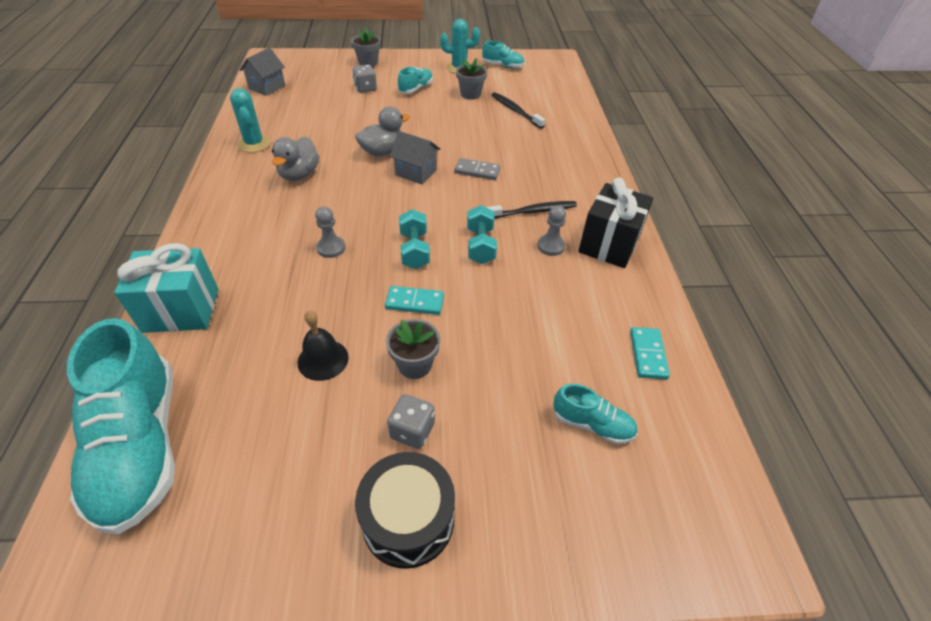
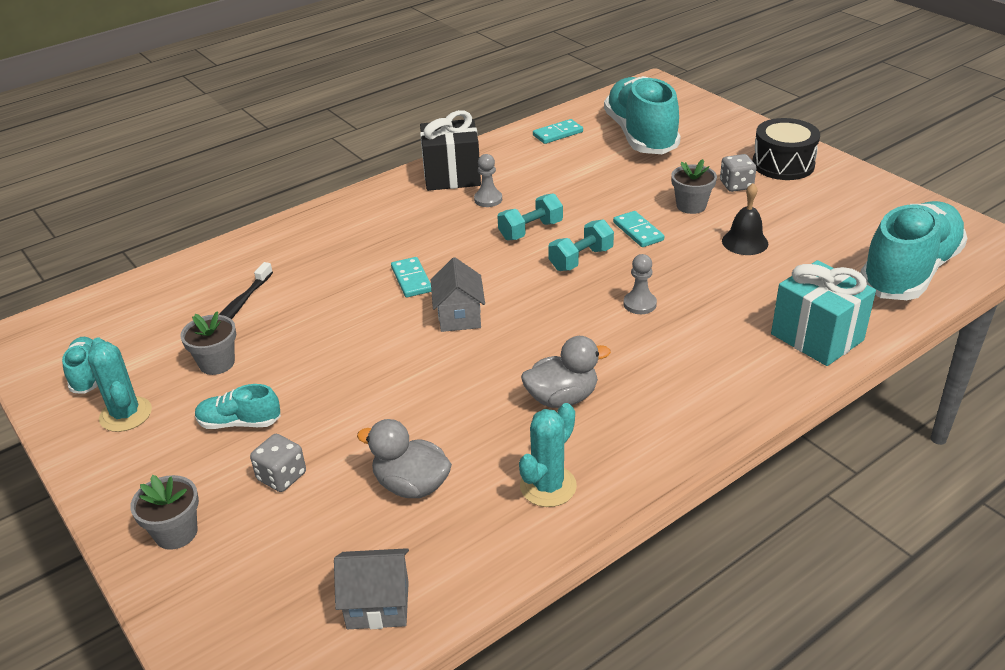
camera: 120 degrees left, 10 degrees down
grey duck [355,107,410,156] -> grey duck moved to [357,419,452,498]
grey domino [454,158,501,180] -> turquoise domino [391,257,431,298]
black toothbrush [486,201,577,219] -> none
turquoise shoe [553,384,638,444] -> turquoise shoe [604,76,681,154], size x2.19

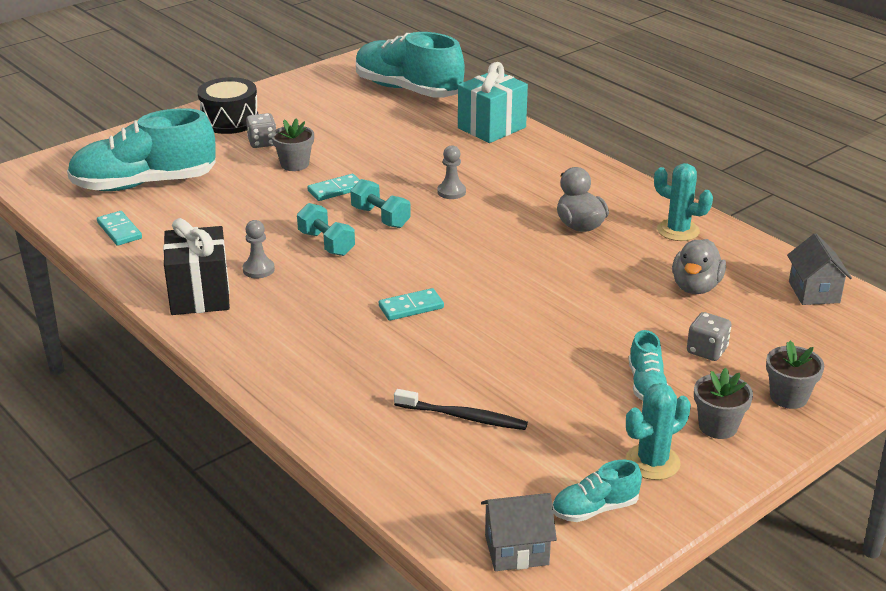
camera: 95 degrees left, 5 degrees down
grey flower pot [180,311,236,375] -> grey flower pot moved to [694,368,753,439]
grey house [431,257,485,332] -> grey house moved to [481,493,557,571]
black bell [722,183,768,255] -> none

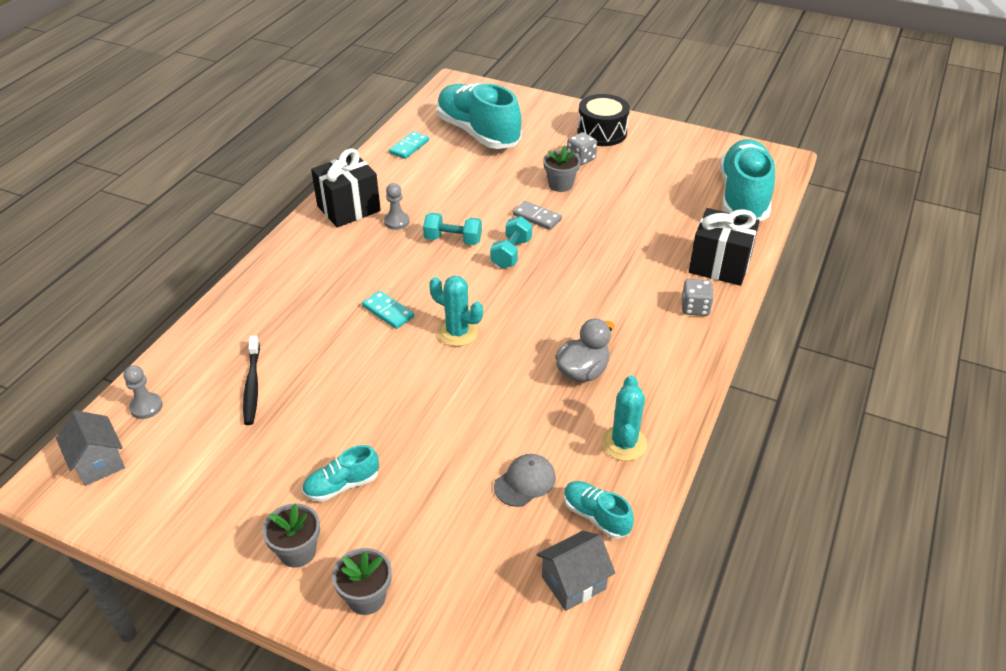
camera: 65 degrees right, 10 degrees up
turquoise dumbbell [297,203,355,256] -> turquoise dumbbell turned 75 degrees clockwise [423,213,482,245]
turquoise domino [307,174,360,201] -> grey domino [513,201,562,230]
grey pawn [437,145,466,199] -> grey pawn moved to [123,365,163,419]
turquoise gift [458,62,528,143] -> black gift [689,208,760,286]
turquoise shoe [552,460,642,522] -> turquoise shoe moved to [564,481,634,539]
turquoise cactus [625,383,691,480] -> turquoise cactus moved to [429,275,483,346]
grey duck [672,239,726,294] -> grey cap [494,454,556,507]
grey dice [687,312,731,361] -> grey dice moved to [681,279,714,316]

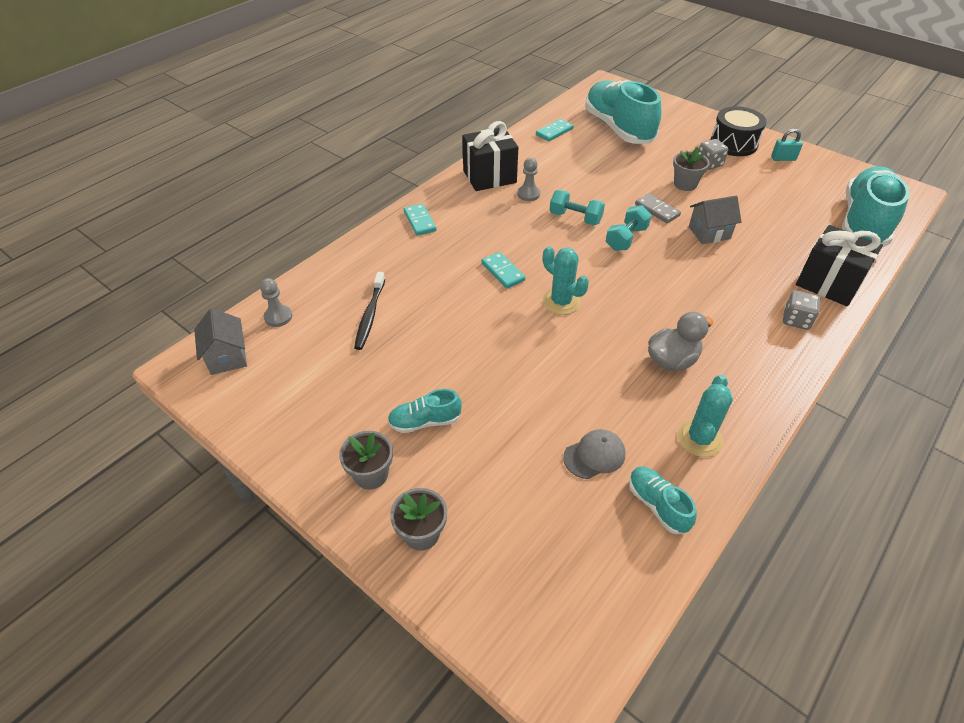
camera: 15 degrees right, 5 degrees up
grey house [537,531,615,611] -> grey house moved to [689,196,742,244]
none -> turquoise domino [404,204,437,236]
none -> turquoise padlock [771,129,803,161]

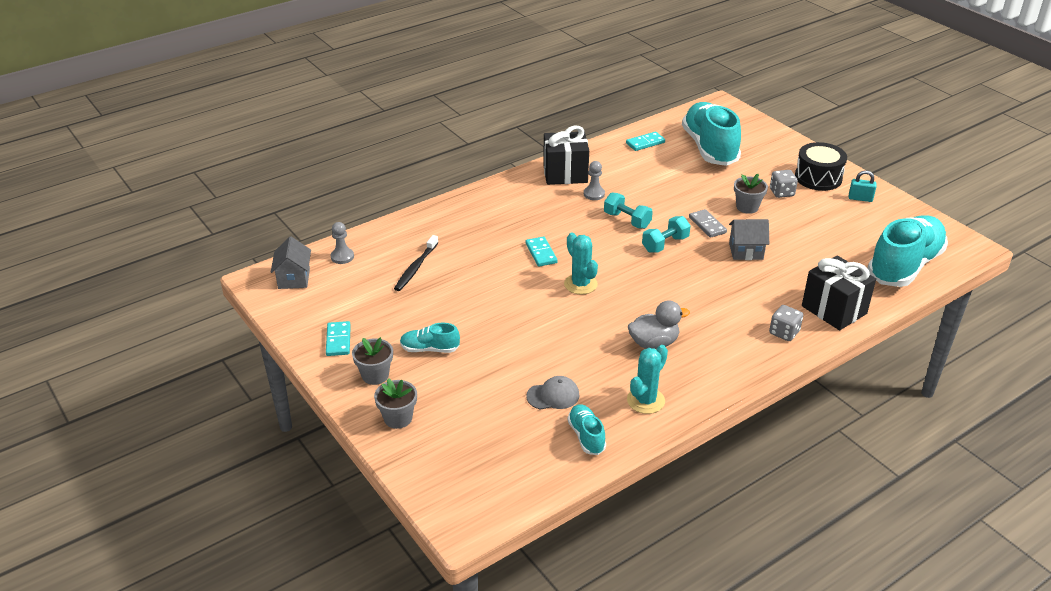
camera: 15 degrees right, 10 degrees down
turquoise domino [404,204,437,236] -> turquoise domino moved to [326,321,351,356]

